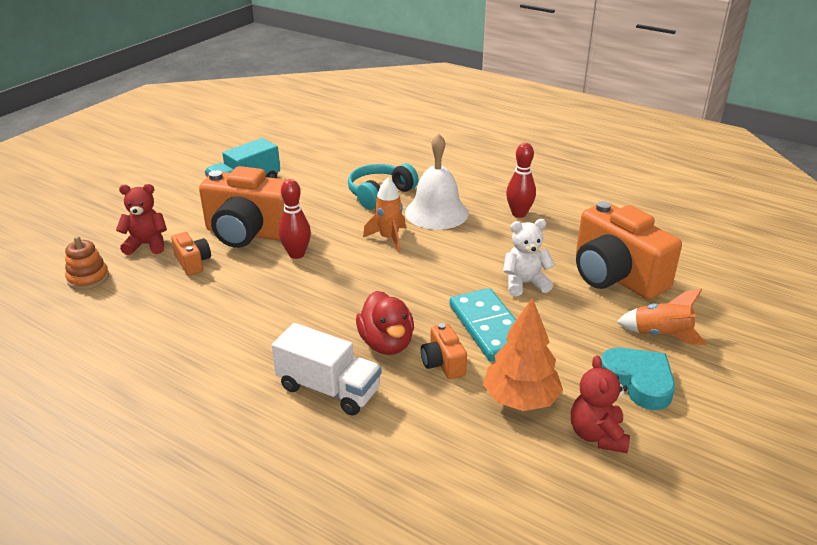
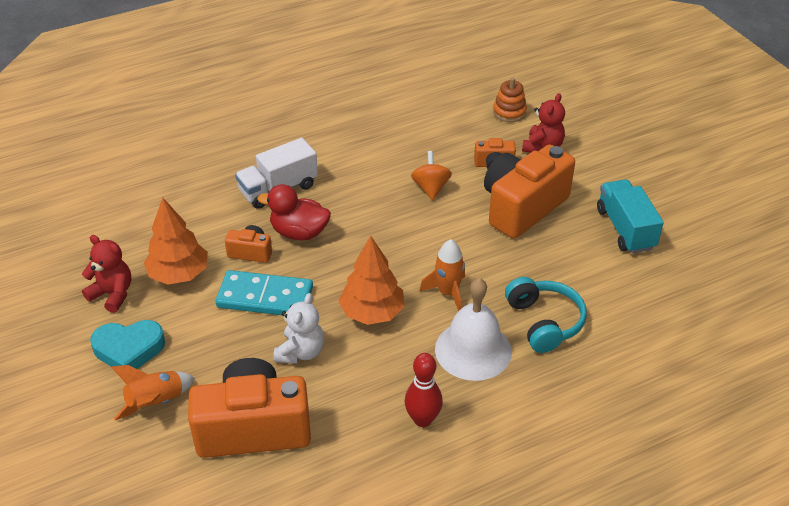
camera: 120 degrees right, 10 degrees up
red bowling pin [278,179,311,259] -> none
none -> orange tree [339,236,404,325]
none -> orange spinning top [411,151,452,200]

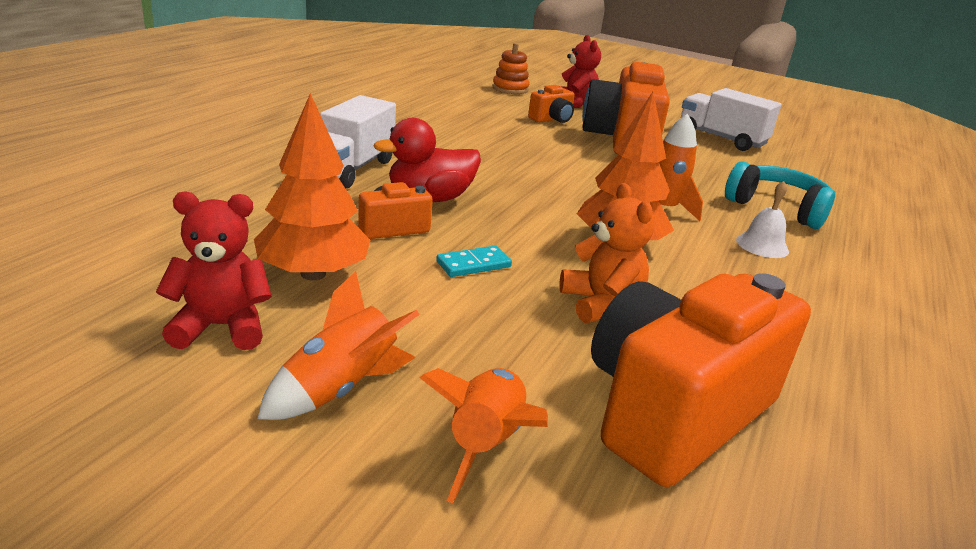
camera: 40 degrees left, 15 degrees down
turquoise heart [90,320,165,369] -> orange rocket [258,271,420,420]
turquoise domino [215,270,313,315] -> turquoise domino [436,246,512,277], size x0.47
white teddy bear [274,293,324,364] -> orange teddy bear [560,183,654,323]
red bowling pin [405,353,443,427] -> none
orange spinning top [411,151,452,200] -> none
white bell [435,278,512,381] -> white bell [736,181,789,258], size x0.50
turquoise truck [597,179,664,253] -> white truck [681,88,781,151]

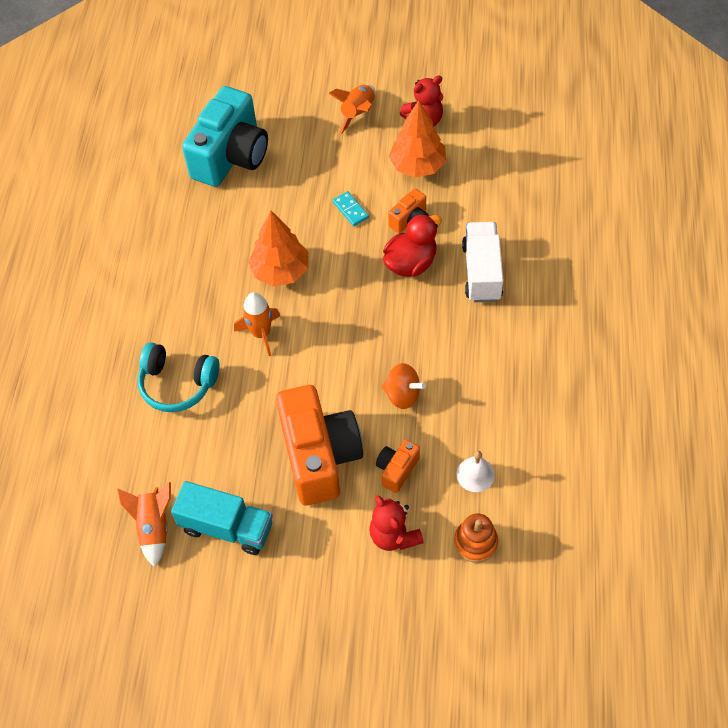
camera: 165 degrees right, 30 degrees up
orange rocket [420,368,548,504] -> orange rocket moved to [117,482,171,567]
turquoise domino [436,246,512,277] -> turquoise domino turned 75 degrees counterclockwise [333,191,369,226]
orange teddy bear [560,183,654,323] -> none
orange camera [591,273,811,487] -> turquoise camera [182,86,268,187]
white truck [681,88,781,151] -> turquoise truck [171,481,273,555]
white bell [736,181,789,258] -> white bell moved to [456,451,495,492]
none -> orange spinning top [382,363,426,409]

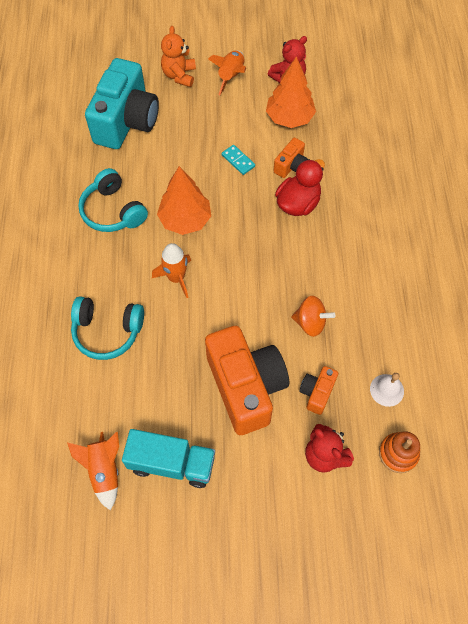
camera: 10 degrees left, 5 degrees up
white truck [462,222,503,302] -> none
none -> turquoise headphones [78,168,148,232]
none -> orange teddy bear [161,26,196,87]

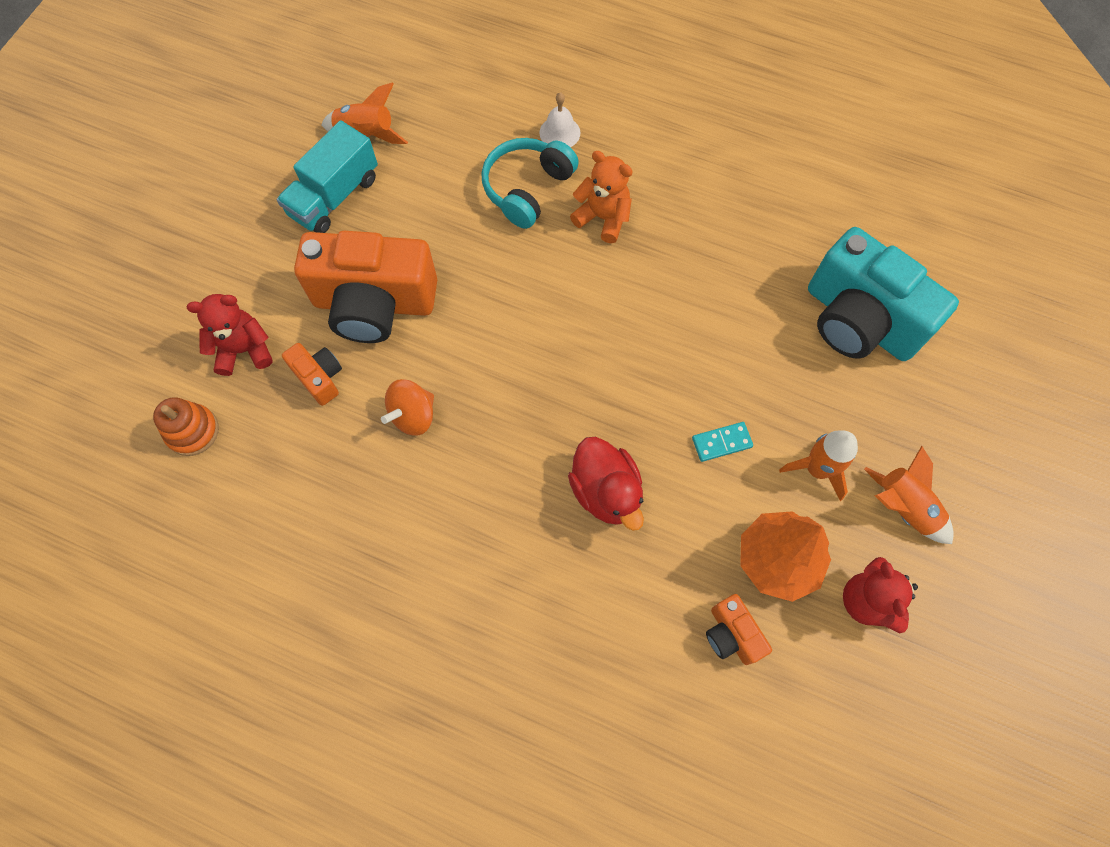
camera: 115 degrees right, 5 degrees up
turquoise headphones [78,168,148,232] -> none
orange rocket [152,243,191,298] -> orange rocket moved to [779,430,858,501]
orange tree [157,166,211,235] -> none
orange teddy bear [161,26,196,87] -> orange teddy bear moved to [570,151,633,243]
orange camera [274,138,308,178] -> orange camera moved to [706,594,772,665]
white bell [370,373,404,407] -> white bell moved to [539,92,580,147]

